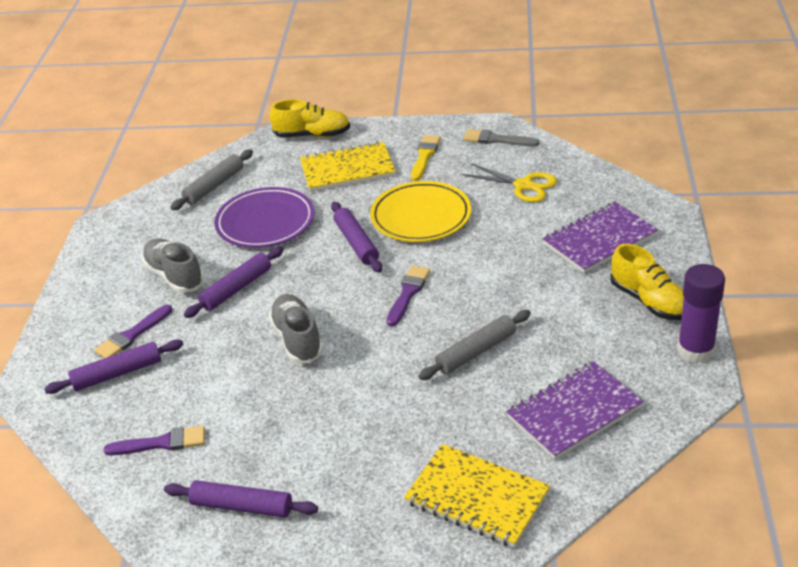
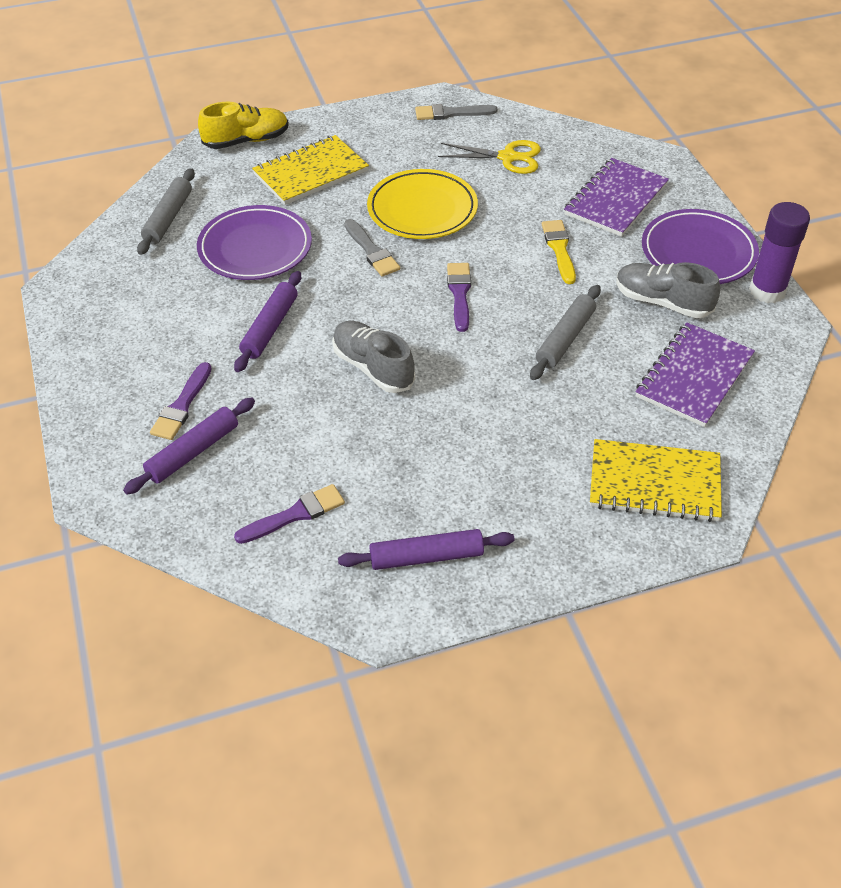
camera: 25 degrees left, 10 degrees up
grey shoe [142,238,204,293] -> grey shoe moved to [616,262,720,318]
purple rolling pin [331,202,382,273] -> grey brush [344,219,400,276]
yellow brush [411,135,441,181] -> yellow brush moved to [542,220,576,284]
yellow shoe [610,244,684,320] -> purple plate [642,209,759,284]

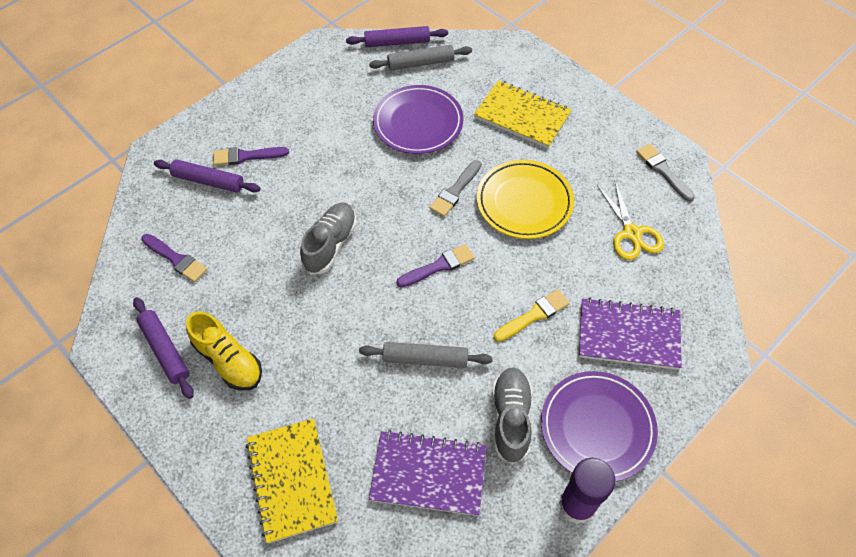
camera: 65 degrees right, 10 degrees up
yellow shoe [198,101,289,149] -> yellow shoe moved to [186,311,262,390]
purple rolling pin [234,271,301,372] -> purple rolling pin moved to [346,26,448,47]

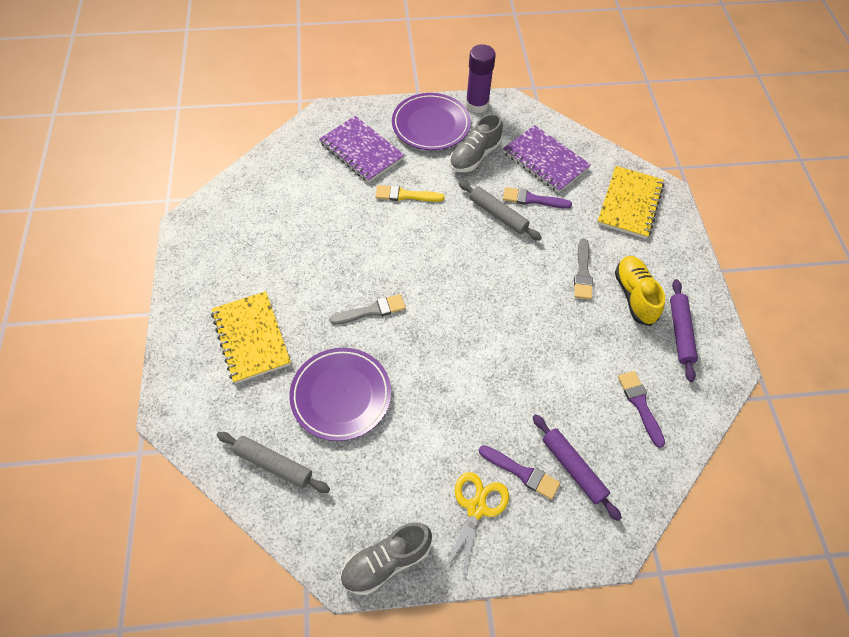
camera: 145 degrees left, 0 degrees up
grey shoe [300,202,357,275] -> grey shoe moved to [340,522,432,595]
purple rolling pin [346,26,448,47] -> none
purple brush [396,244,475,287] -> purple brush moved to [503,187,572,209]
yellow plate [477,160,574,239] -> none
yellow scissors [597,181,664,260] -> yellow scissors moved to [442,472,509,582]
grey brush [636,144,695,202] -> grey brush moved to [574,238,593,300]

